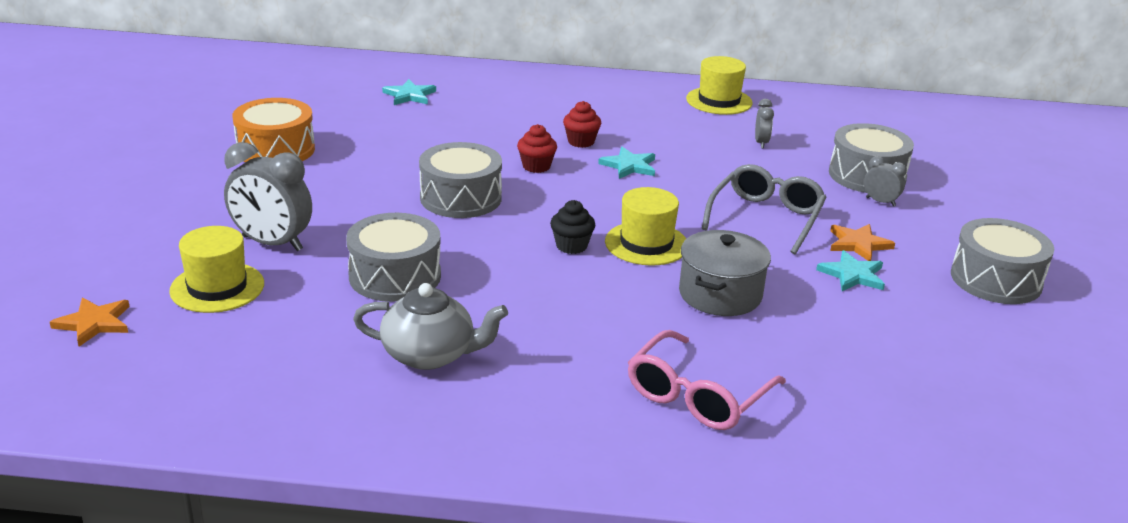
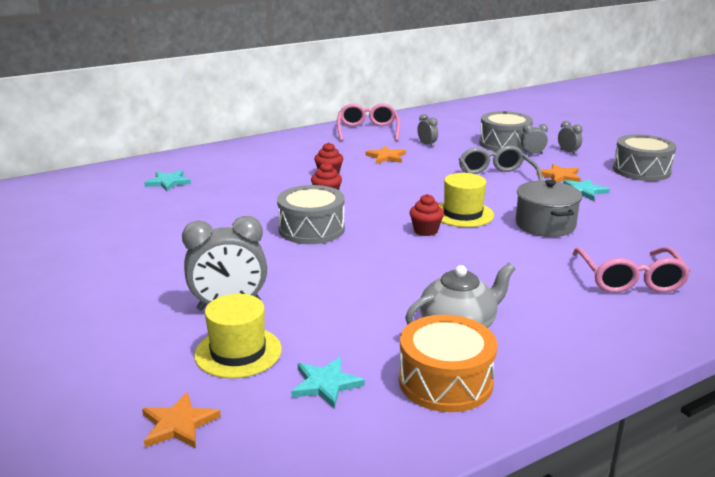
camera: 35 degrees left, 5 degrees down
orange drum [233,98,315,162] -> orange drum moved to [399,315,497,412]
grey drum [346,213,441,302] -> none
black cupcake [550,200,595,254] -> red cupcake [409,194,444,236]
turquoise star [598,147,655,179] -> turquoise star moved to [291,357,365,409]
yellow hat [686,56,753,115] -> pink glasses [337,103,400,142]
none -> orange star [365,146,406,164]
none -> grey clock [558,121,582,155]

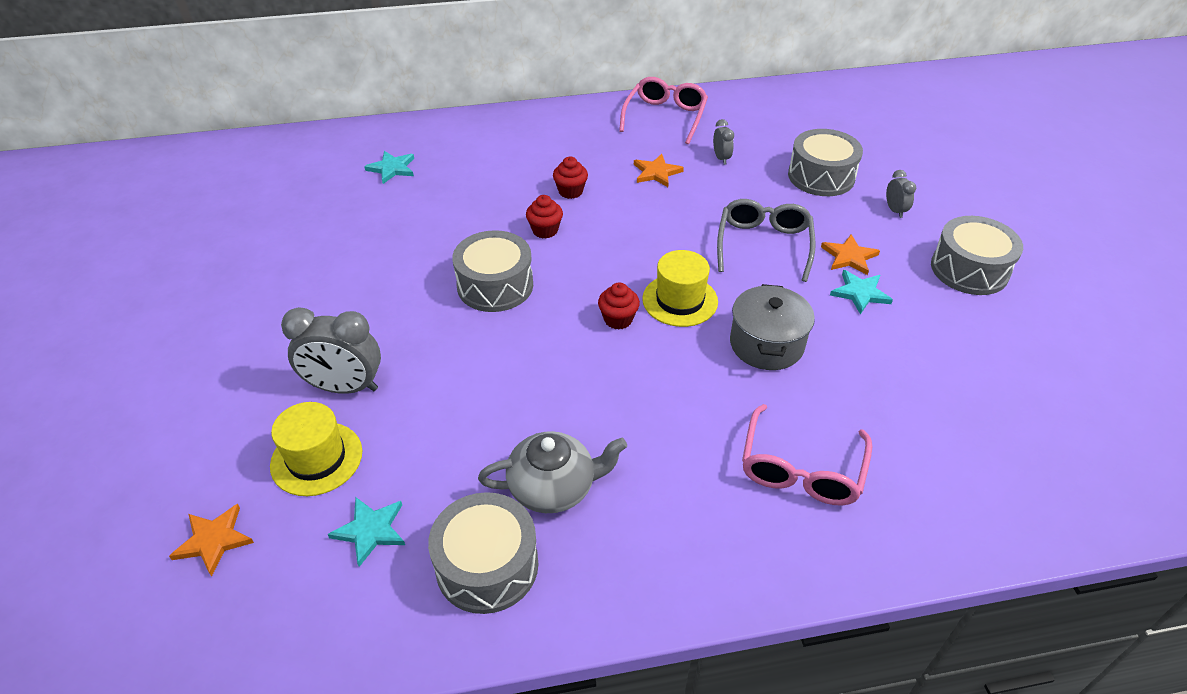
camera: 20 degrees right, 20 degrees up
orange drum [399,315,497,412] -> grey drum [428,492,538,614]
grey clock [521,124,548,154] -> none

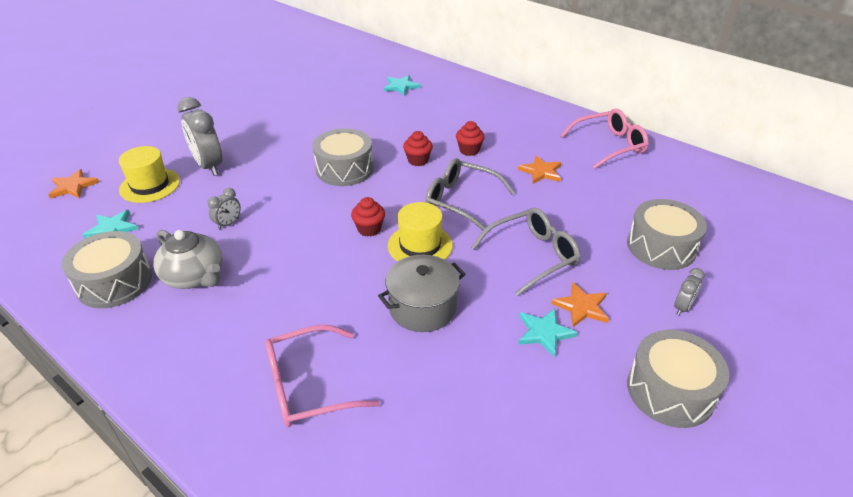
camera: 50 degrees right, 5 degrees down
grey clock [713,119,734,165] -> grey clock moved to [207,188,241,230]
none -> grey glasses [425,158,515,230]

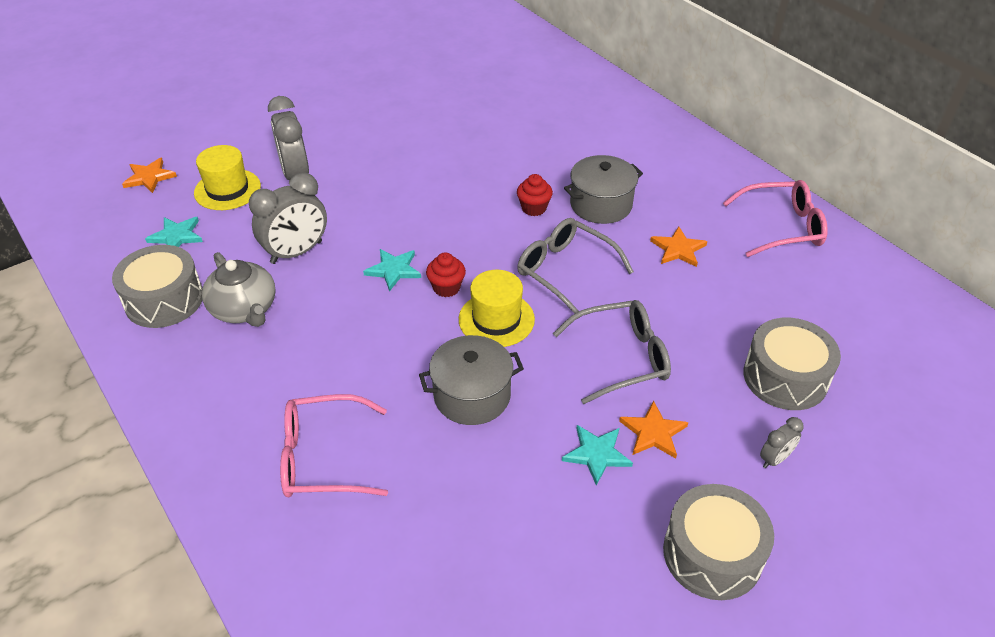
camera: 15 degrees right, 5 degrees up
grey clock [207,188,241,230] -> grey clock [249,172,327,264], size x2.01
grey drum [312,128,374,186] -> none
turquoise star [384,75,420,96] -> turquoise star moved to [363,249,421,291]
red cupcake [456,121,485,156] -> grey pot [564,155,643,224]

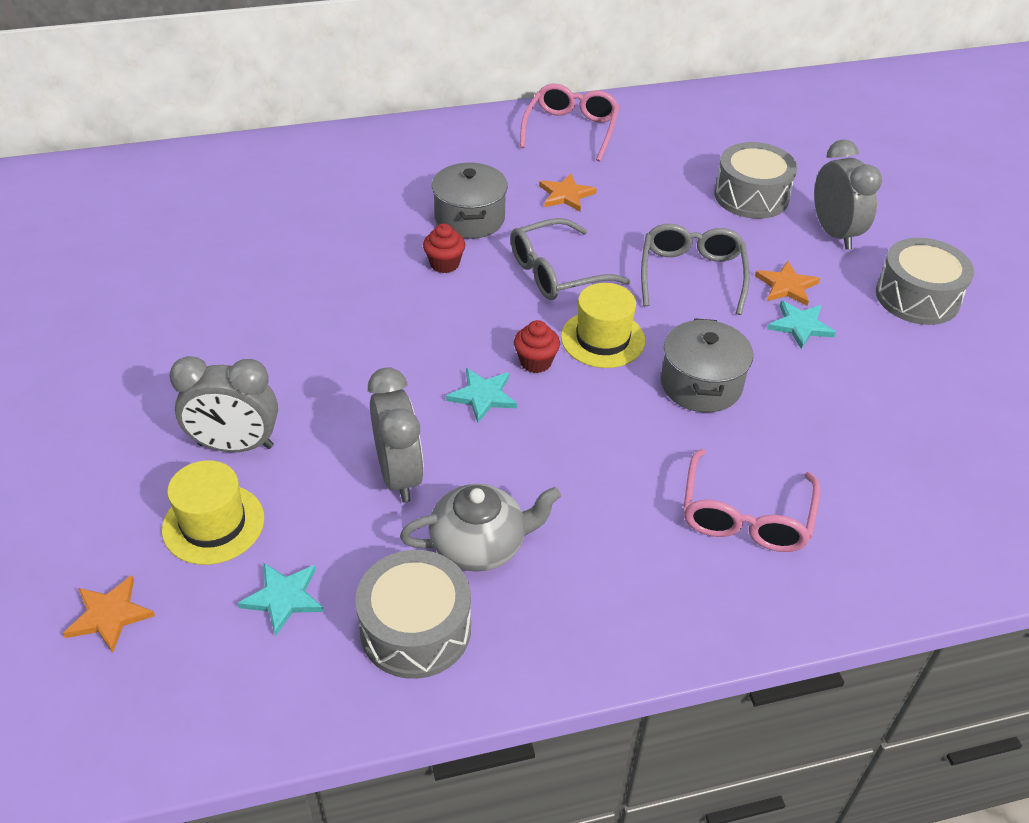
camera: 70 degrees left, 0 degrees up
grey clock [760,417,804,468] -> grey clock [814,140,882,250], size x2.01

